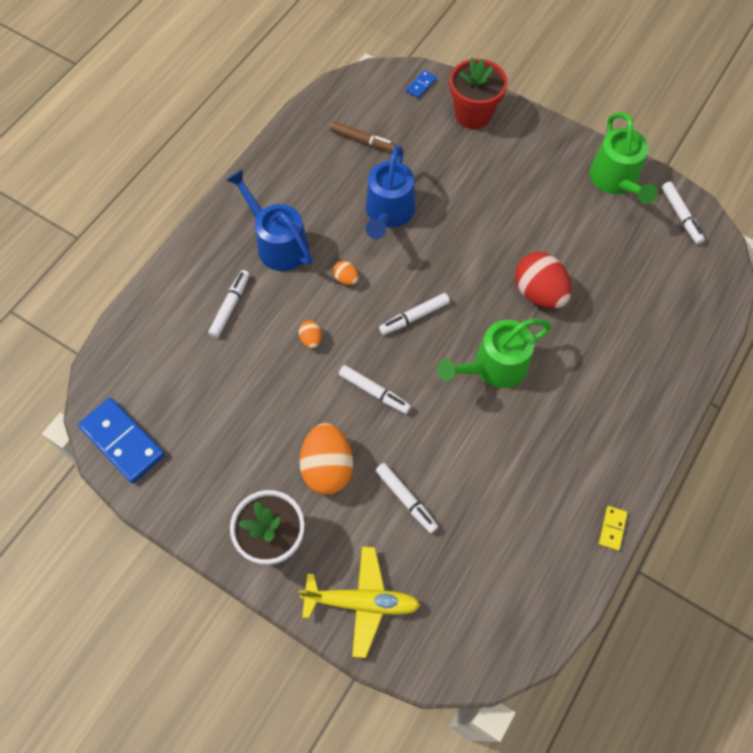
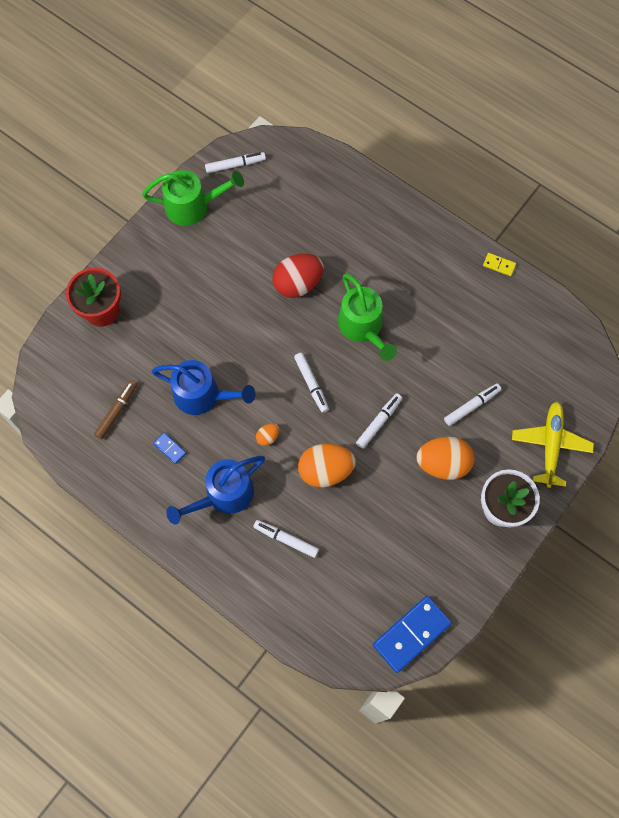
camera: 85 degrees left, 5 degrees up
orange egg [299,320,322,348] -> orange egg [298,444,356,487], size x2.18
blue domino [406,70,437,98] -> blue domino moved to [153,433,187,464]

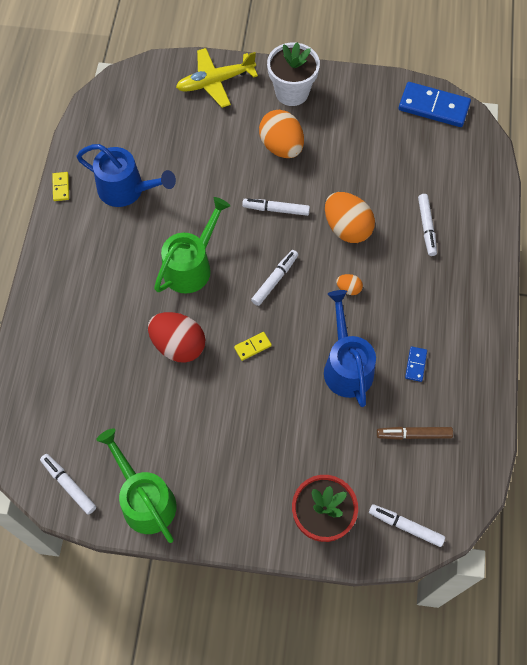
camera: 120 degrees left, 5 degrees down
blue watering can [166,456,265,525] -> blue watering can moved to [76,144,176,207]
white marker [444,384,502,426] -> white marker moved to [369,504,445,547]
none -> yellow domino [234,332,272,361]

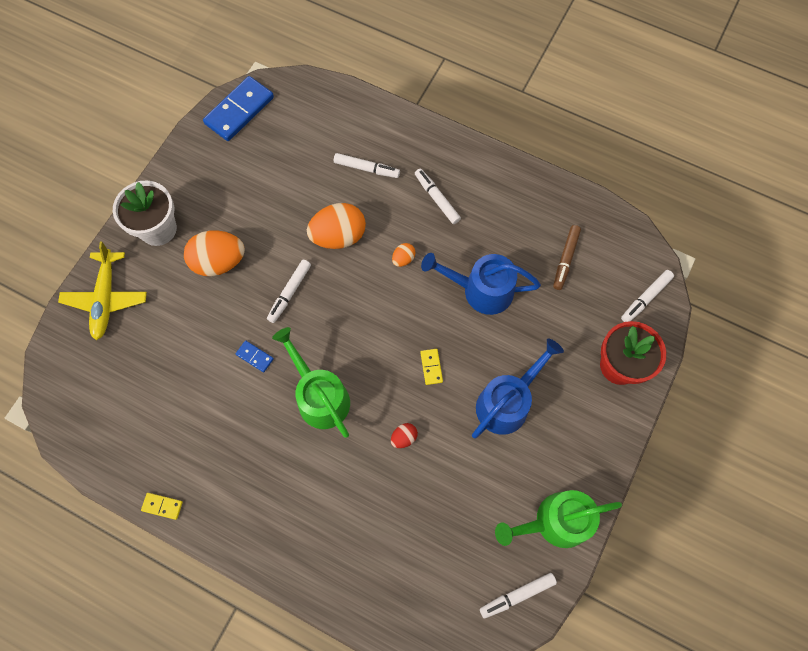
camera: 70 degrees left, 5 degrees up
blue watering can [76,144,176,207] -> blue watering can moved to [472,338,564,438]
red egg [148,312,205,363] -> red egg [391,423,418,448], size x0.46
white marker [251,250,298,306] -> white marker moved to [415,169,461,224]
blue domino [405,346,427,382] -> blue domino moved to [236,340,274,372]

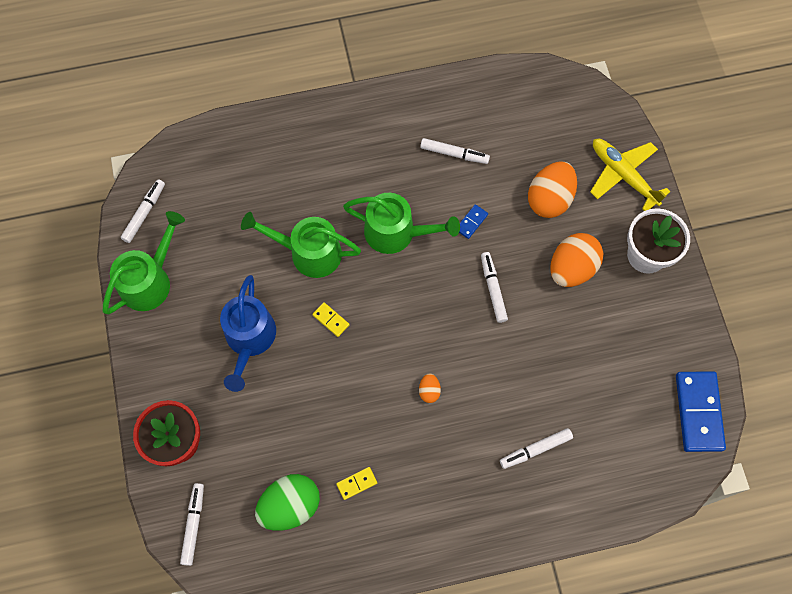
camera: 140 degrees right, 0 degrees up
yellow domino [141,493,183,520] -> yellow domino moved to [336,467,377,500]
blue domino [236,340,274,372] -> blue domino turned 45 degrees counterclockwise [459,204,488,239]
orange egg [307,203,366,249] -> orange egg moved to [528,161,577,218]
red egg [391,423,418,448] -> green watering can [241,212,361,278]
white marker [415,169,461,224] -> white marker moved to [420,138,490,164]
blue watering can [421,253,541,315] -> none
brown marker [553,225,581,290] -> green egg [255,474,320,531]

